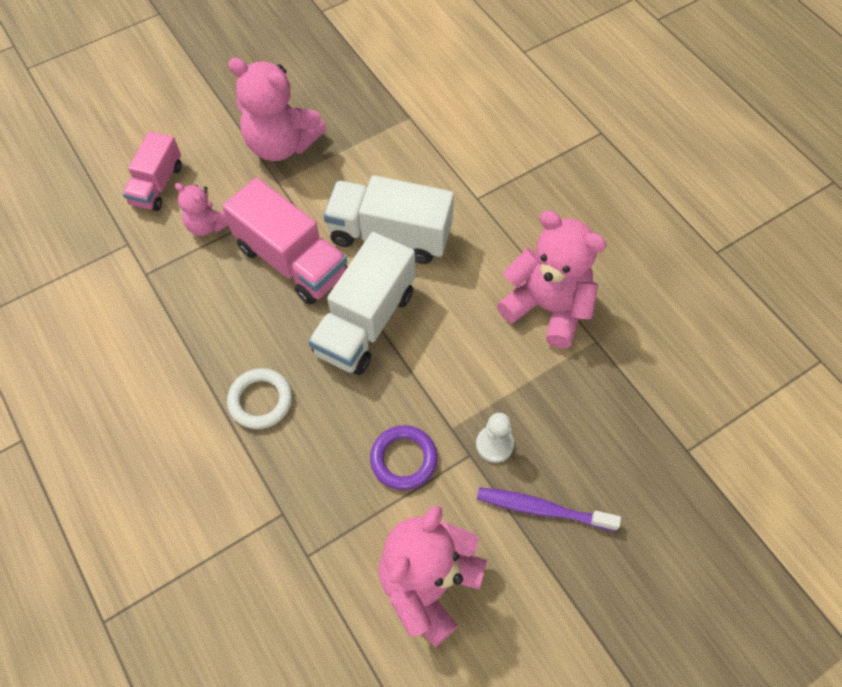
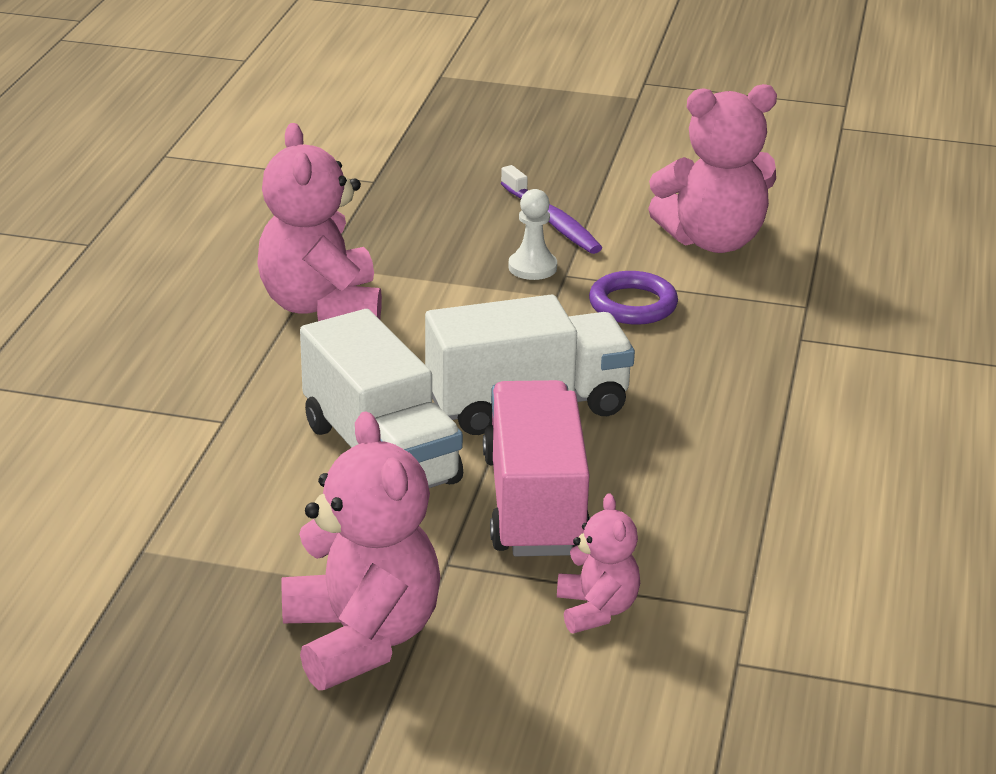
camera: 135 degrees left, 30 degrees down
pink truck [122,131,182,211] -> none
white ring [227,368,292,429] -> none

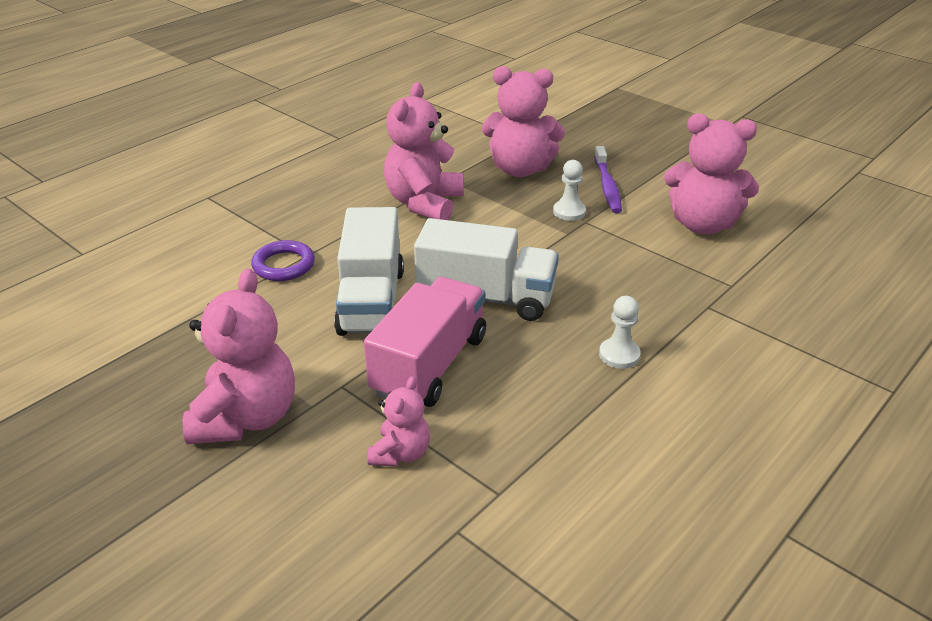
camera: 30 degrees right, 5 degrees up
purple ring [589,271,678,325] -> purple ring moved to [251,240,315,281]
none -> pink teddy bear [482,66,565,177]
none -> white pawn [599,296,641,369]

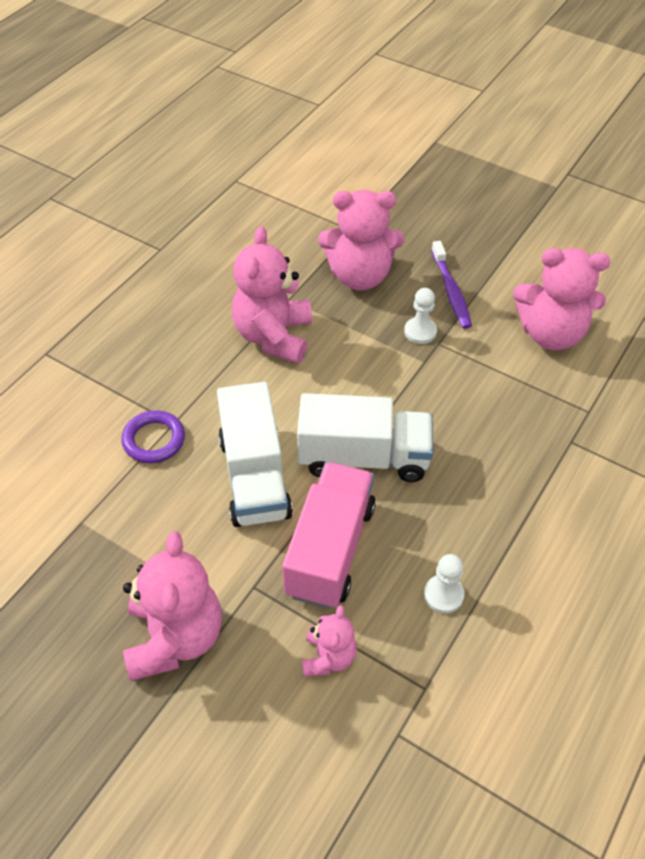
camera: 10 degrees left, 15 degrees up
white pawn [599,296,641,369] -> white pawn moved to [424,554,465,613]

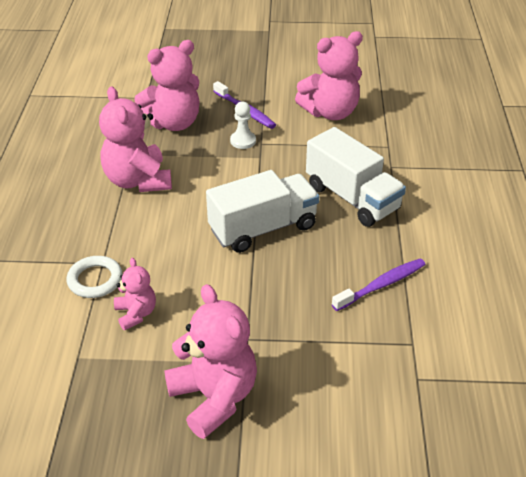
camera: 30 degrees left, 10 degrees down
purple ring [121,410,185,464] -> white ring [67,256,123,298]
white truck [217,382,293,527] -> white truck moved to [306,127,406,227]
pink truck [282,462,376,609] -> none
pink teddy bear [302,605,357,677] -> pink teddy bear moved to [114,258,156,330]
white pawn [424,554,465,613] -> purple toothbrush [332,259,426,311]

